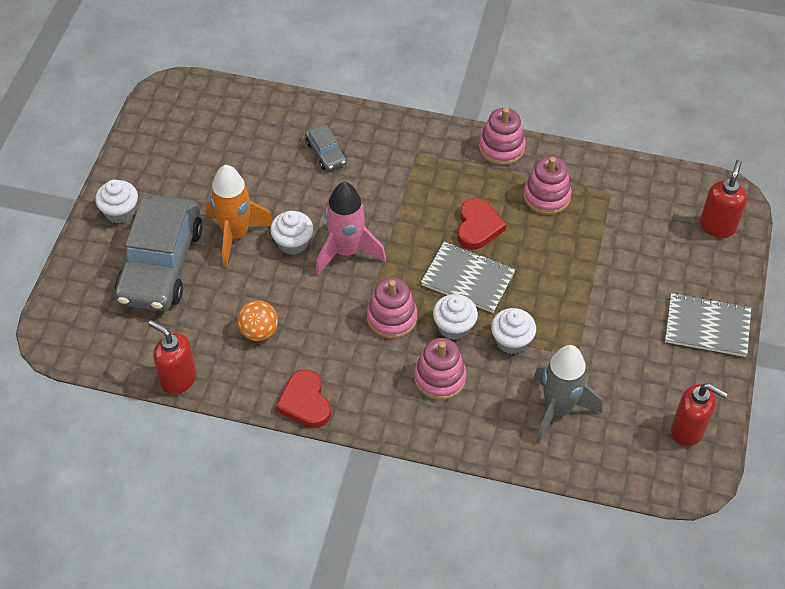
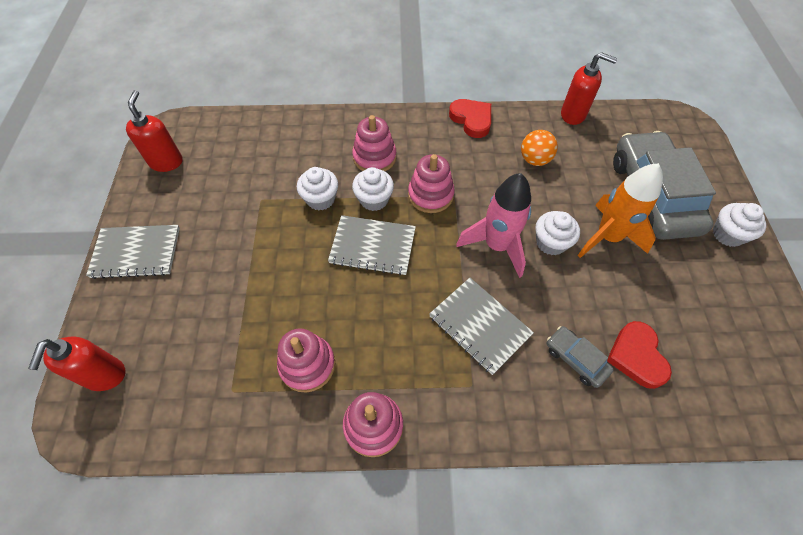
camera: 165 degrees right, 5 degrees up
red heart [457,198,506,250] -> red heart moved to [607,321,672,389]
grey rocket [534,345,602,444] -> none
red soap dispenser [671,383,728,447] -> red soap dispenser turned 75 degrees clockwise [126,90,183,172]
none -> grey notebook [429,278,534,375]

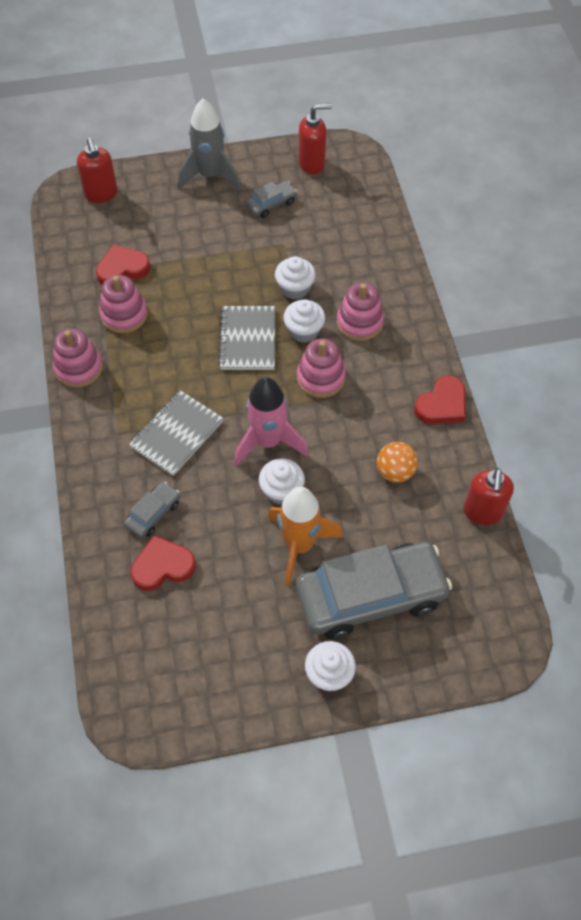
camera: 80 degrees right, 0 degrees up
red soap dispenser [28,337,125,391] -> red soap dispenser turned 105 degrees counterclockwise [77,138,118,203]
grey notebook [86,225,180,279] -> grey rocket [177,99,241,190]
none -> red heart [96,245,150,285]
none -> grey car [246,181,297,218]

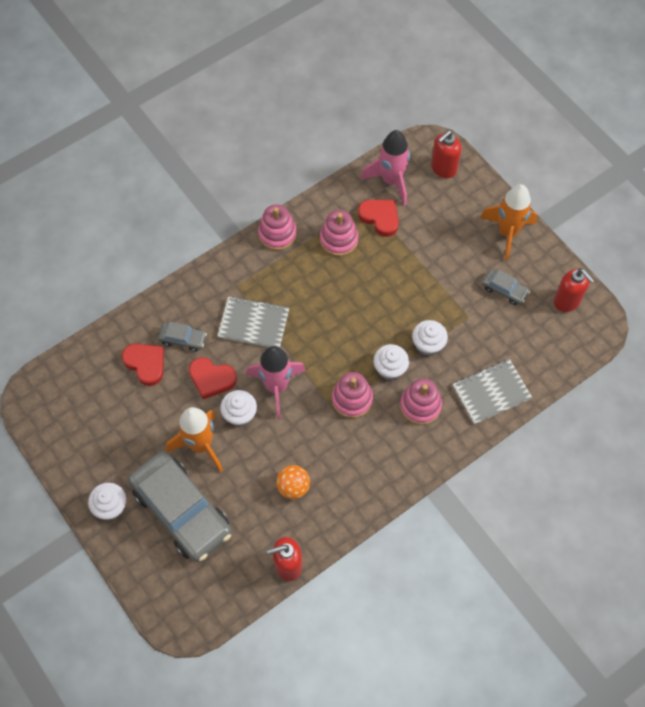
camera: 65 degrees right, 5 degrees up
grey rocket [177,99,241,190] -> orange rocket [480,184,537,261]
grey notebook [218,306,275,370] -> grey notebook moved to [453,359,532,424]
red heart [414,375,466,424] -> red heart moved to [189,357,237,399]
none -> pink rocket [361,130,410,206]

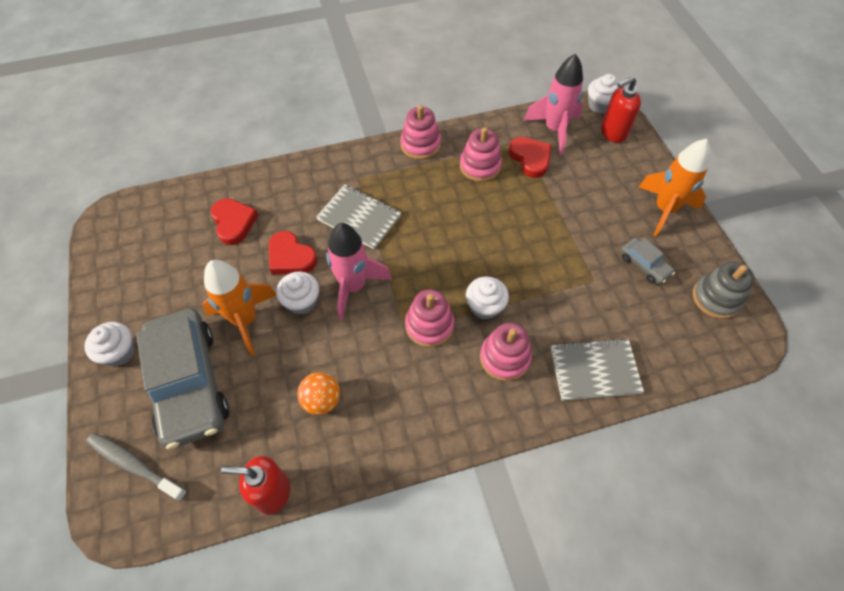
camera: 20 degrees right, 5 degrees down
grey car [158,321,207,352] -> none
white cupcake [412,320,448,356] -> white cupcake moved to [588,74,619,114]
red soap dispenser [554,268,595,312] -> grey stacking toy [693,262,754,319]
none -> grey toothbrush [86,433,187,502]

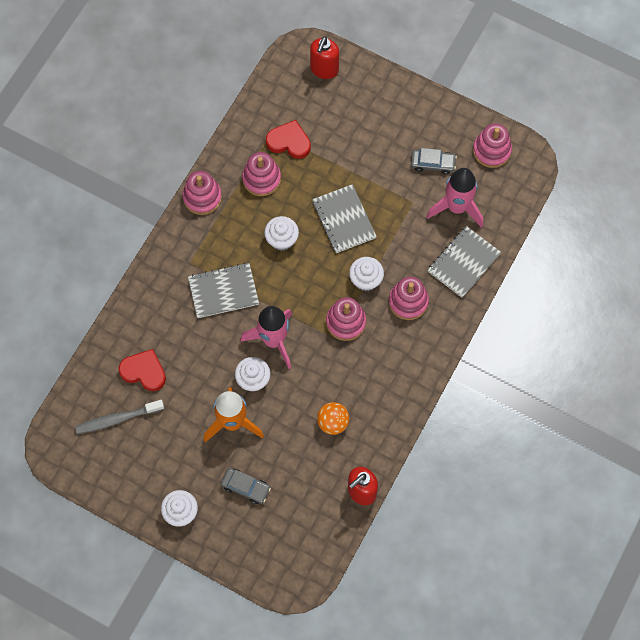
camera: 45 degrees left, 10 degrees up
grey toothbrush [86,433,187,502] -> grey toothbrush moved to [75,400,164,434]
grey car [136,309,229,449] -> grey car [221,468,271,504], size x0.44
red heart [269,231,317,274] -> none
pink rocket [524,54,583,155] -> pink rocket moved to [426,168,483,228]
white cupcake [588,74,619,114] -> white cupcake moved to [264,216,299,251]
orange rocket [639,139,711,237] -> none
grey stacking toy [693,262,754,319] -> pink stacking toy [473,123,512,168]
none -> grey notebook [312,184,377,253]

